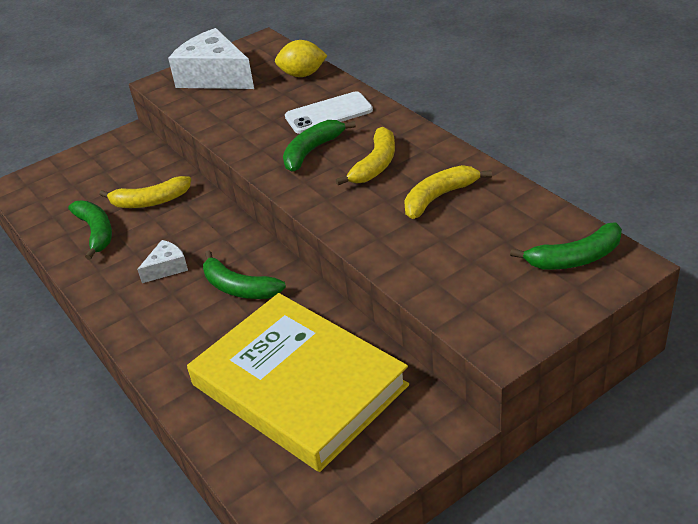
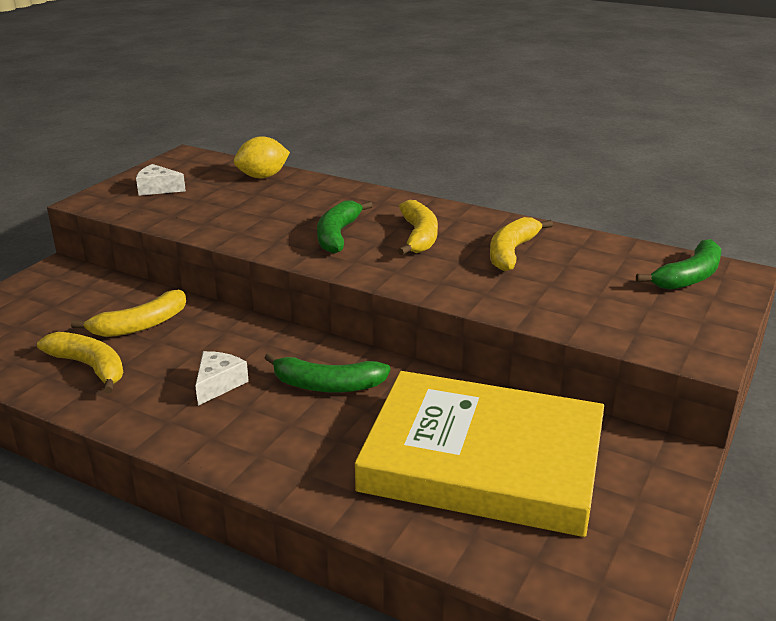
camera: 30 degrees left, 10 degrees down
green banana [68,201,112,260] -> yellow banana [37,332,123,394]
white cheese [168,28,254,89] -> white cheese [136,164,186,196], size x0.47
white phone [285,91,373,134] -> none

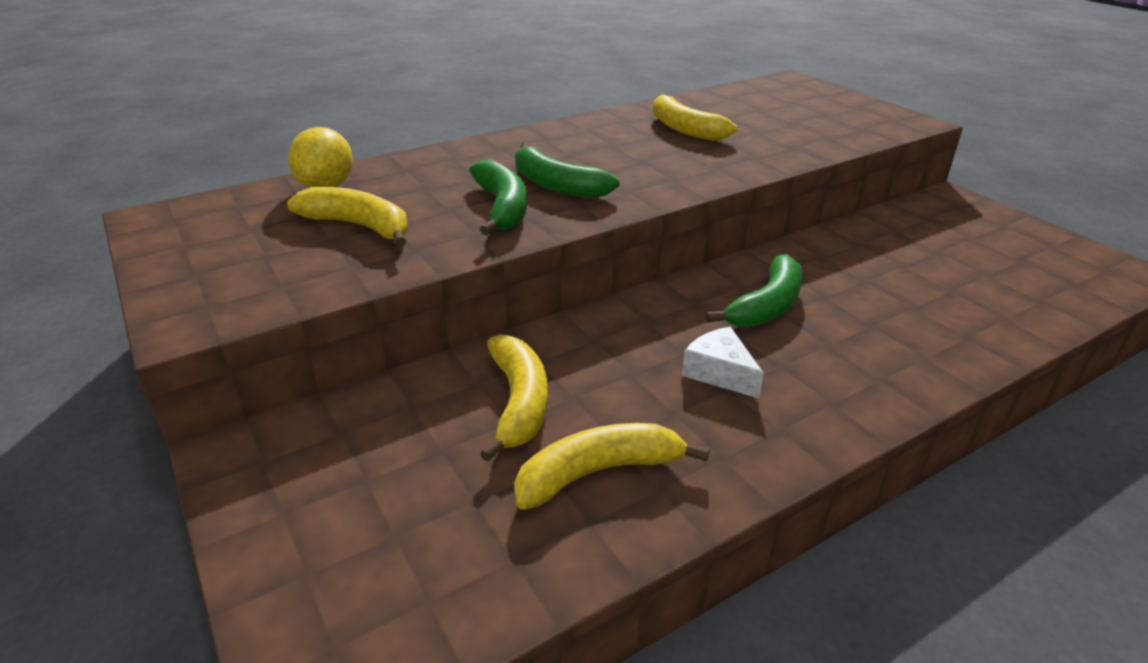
camera: 60 degrees left, 5 degrees up
white cheese [136,164,186,196] -> none
yellow book [355,371,604,537] -> none
yellow banana [398,200,438,255] -> yellow banana moved to [287,187,408,247]
green banana [636,239,721,290] -> green banana moved to [469,159,527,235]

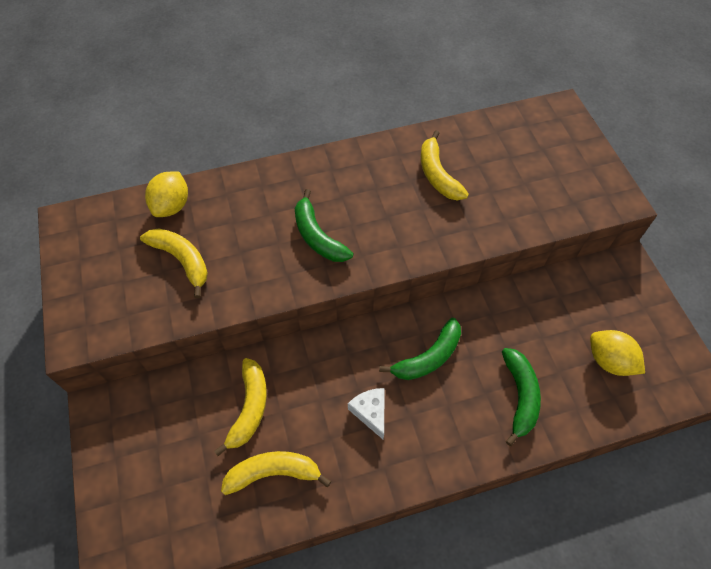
camera: 15 degrees right, 25 degrees up
green banana [469,159,527,235] -> green banana moved to [502,348,541,446]
none -> yellow lemon [590,330,645,376]

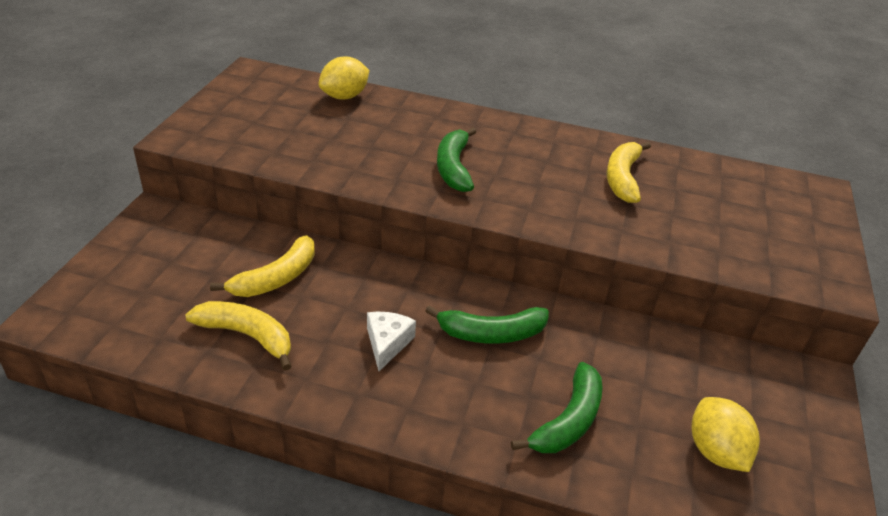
camera: 30 degrees right, 20 degrees down
yellow banana [140,228,208,298] -> none

